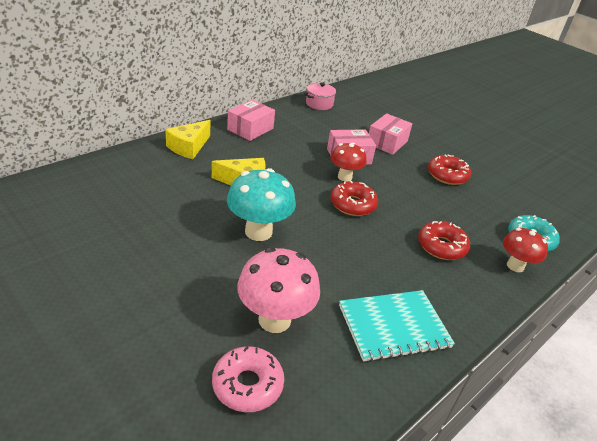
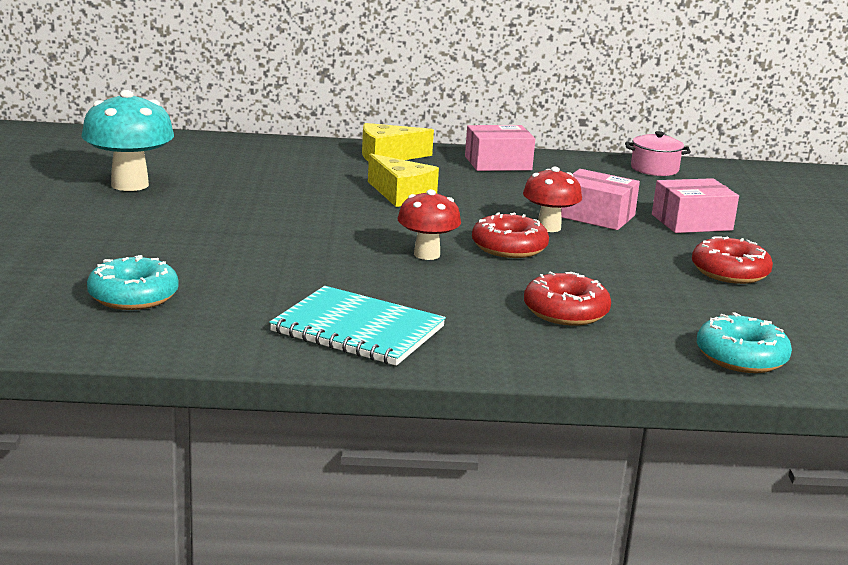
camera: 45 degrees right, 15 degrees down
pink donut [212,346,284,412] -> turquoise donut [87,255,179,310]
turquoise mushroom [227,168,296,241] -> turquoise mushroom moved to [81,90,174,191]
pink mushroom [237,247,320,333] -> none
red mushroom [503,228,548,272] -> red mushroom moved to [397,189,461,260]

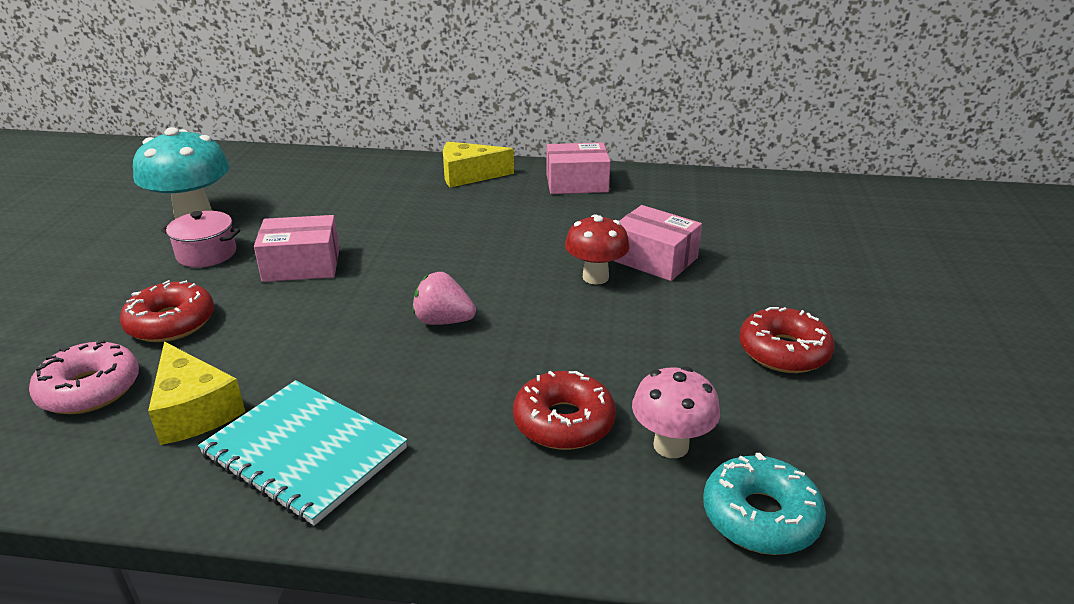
camera: 10 degrees right, 10 degrees up
turquoise donut [87,255,179,310] -> pink donut [29,340,139,414]
yellow cheese [368,153,439,207] -> yellow cheese moved to [148,342,245,445]
red mushroom [397,189,461,260] -> pink strawberry [412,272,476,325]
red donut [472,212,549,258] -> red donut moved to [120,280,214,342]
pink pot [625,131,691,176] -> pink pot moved to [161,211,240,268]
pink box [652,178,739,233] -> pink box moved to [254,215,339,282]
none -> pink mushroom [632,366,720,458]

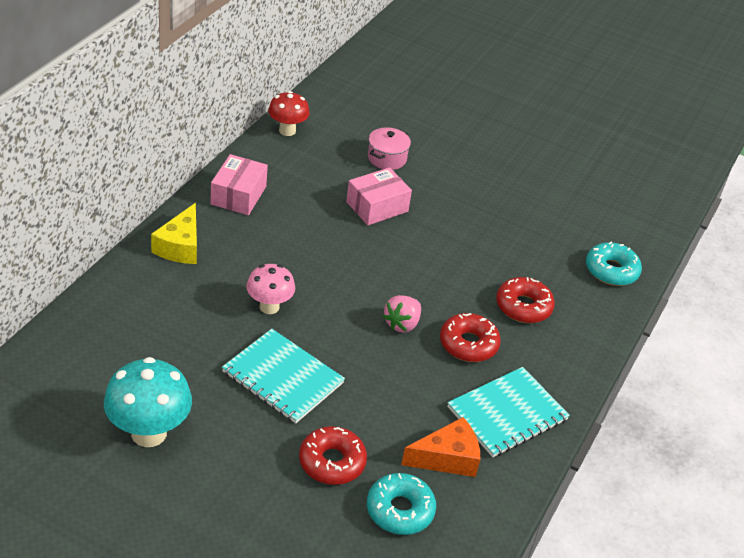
camera: 75 degrees left, 10 degrees up
pink donut [29,340,139,414] -> turquoise donut [367,473,436,535]
yellow cheese [148,342,245,445] -> orange cheese [401,417,480,477]
pink pot [161,211,240,268] -> pink pot moved to [368,127,411,170]
pink box [254,215,339,282] -> turquoise notebook [222,329,345,423]
red mushroom [565,214,630,285] -> red mushroom moved to [268,91,310,136]
pink mushroom [632,366,720,458] -> pink mushroom moved to [246,264,295,314]
red donut [739,307,835,373] -> red donut moved to [440,313,501,362]

